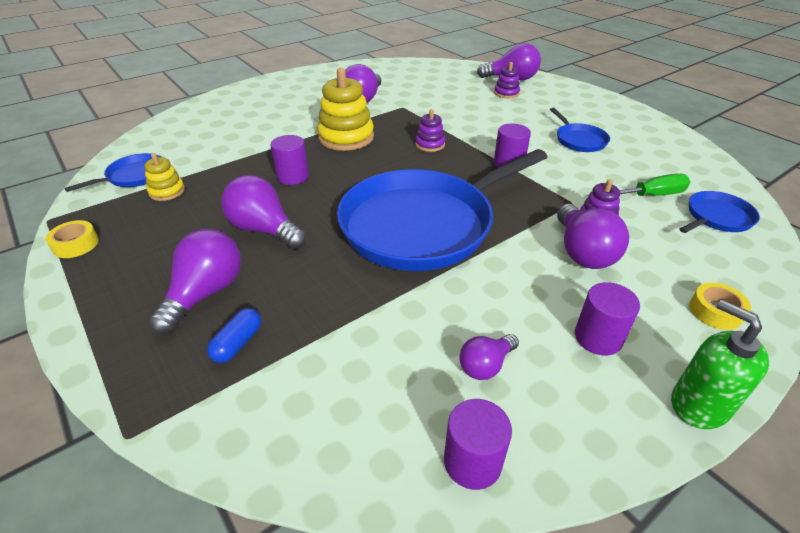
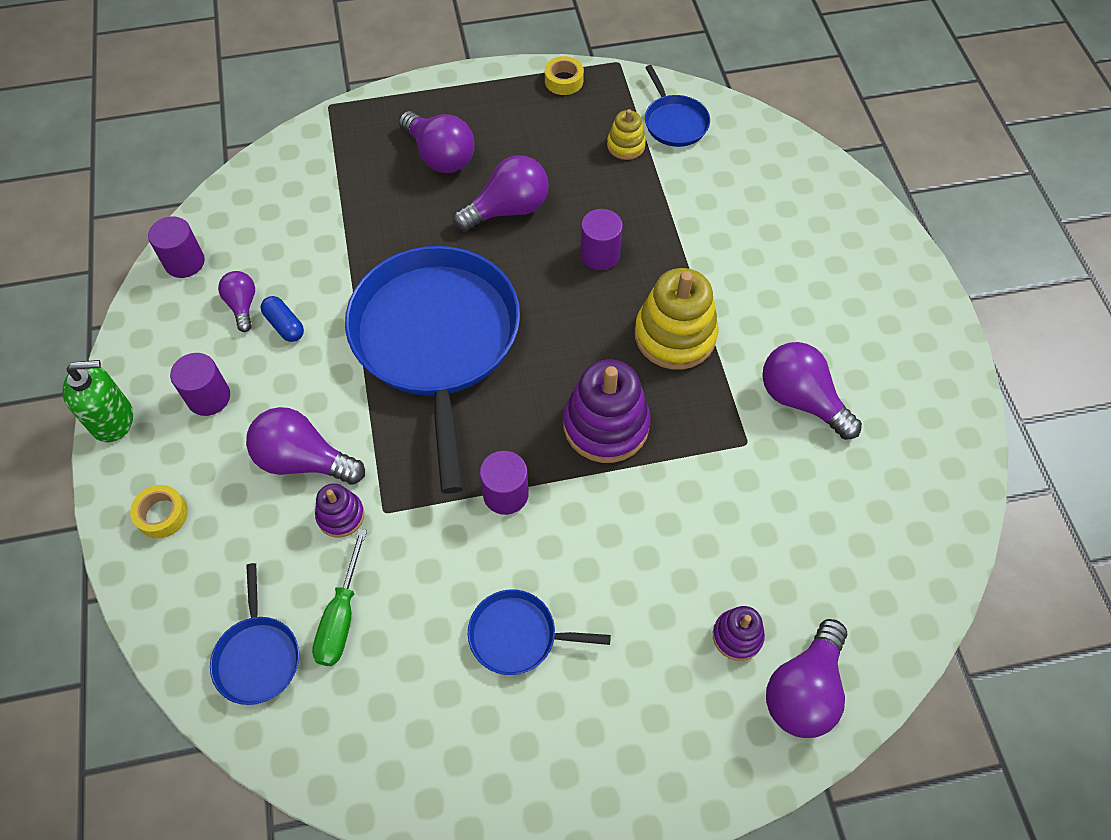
camera: 115 degrees right, 20 degrees up
blue capsule [207,308,261,363] -> blue capsule moved to [261,296,304,342]
purple stacking toy [415,109,445,152] -> purple stacking toy [563,359,651,463], size x1.90

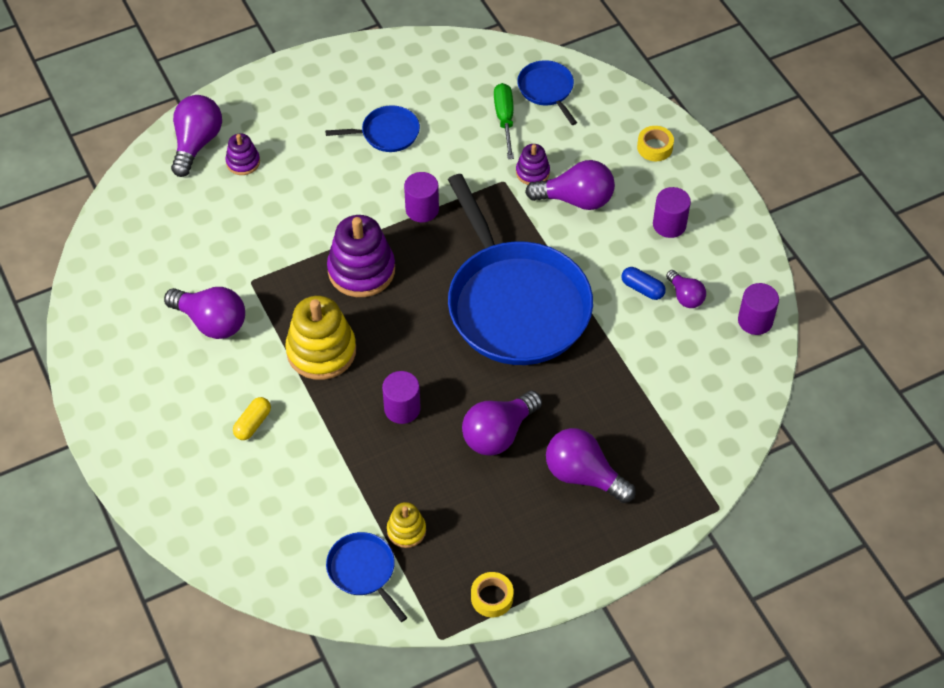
camera: 165 degrees right, 5 degrees down
green soap dispenser [62,360,133,442] -> none
none -> yellow capsule [233,397,271,440]

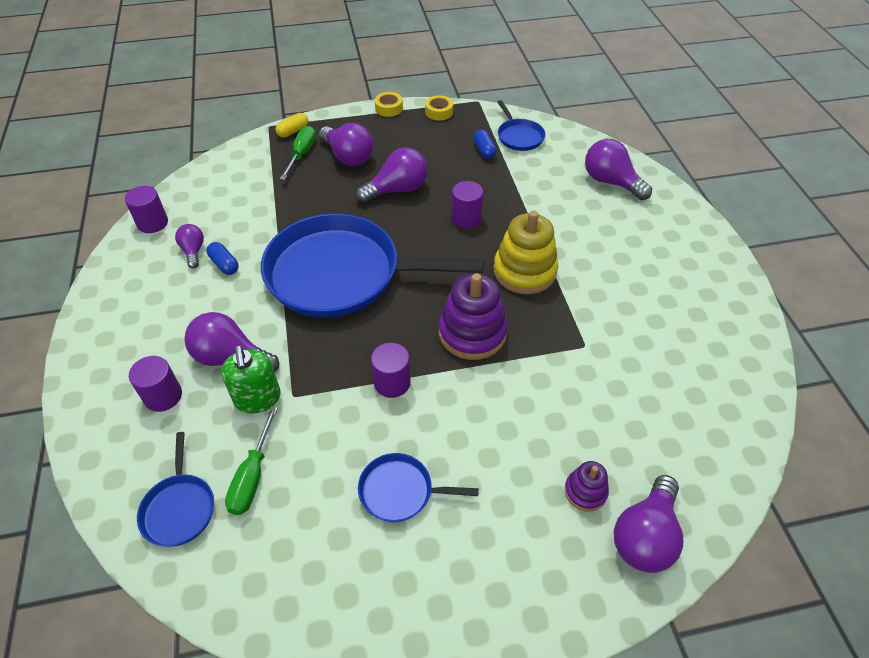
camera: 165 degrees left, 5 degrees down
purple light bulb [164,287,245,339] -> purple light bulb moved to [585,139,652,200]
yellow capsule [233,397,271,440] -> yellow capsule moved to [275,113,308,138]
yellow stacking toy [387,502,426,548] -> blue capsule [474,130,497,159]
blue pan [448,174,593,365] -> blue pan turned 75 degrees counterclockwise [261,214,484,318]
purple stacking toy [516,144,550,185] -> green soap dispenser [221,345,281,413]
yellow tape [637,126,674,161] -> yellow tape moved to [375,92,403,117]
purple cylinder [653,187,691,238] -> purple cylinder moved to [129,356,182,412]
none -> green screwdriver [280,126,316,180]

